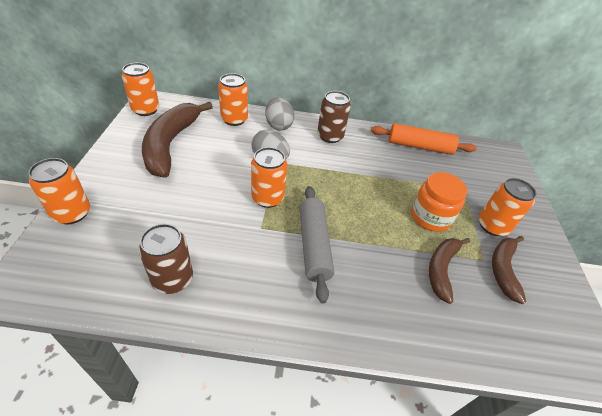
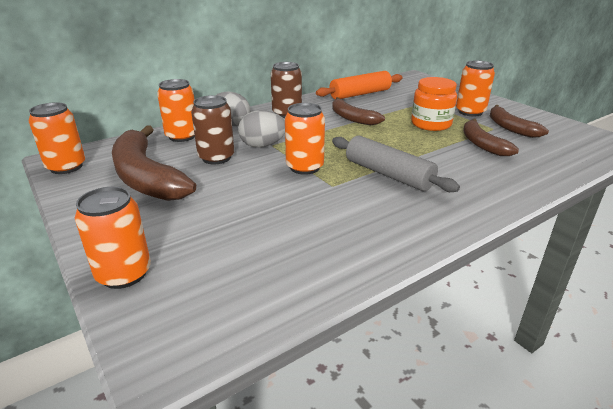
camera: 35 degrees left, 15 degrees down
brown can [139,224,193,294] -> brown can moved to [191,95,234,164]
none -> brown banana [332,97,385,125]

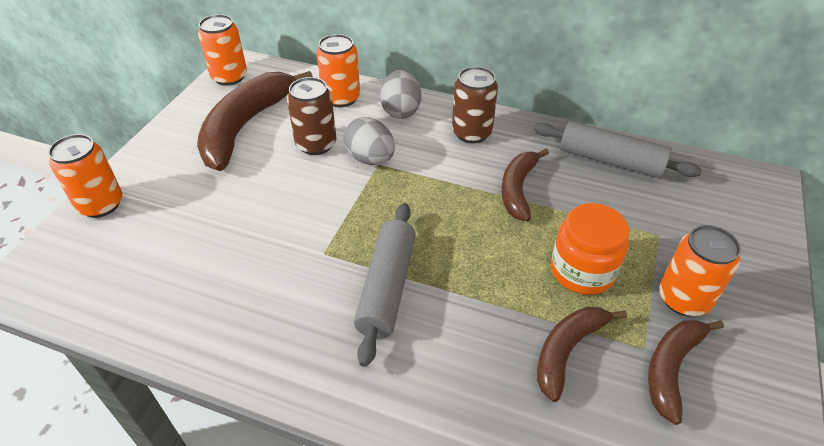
camera: 55 degrees right, 15 degrees up
orange can [285,103,325,175] -> none
orange rolling pin [316,71,403,99] -> grey rolling pin [534,121,702,178]

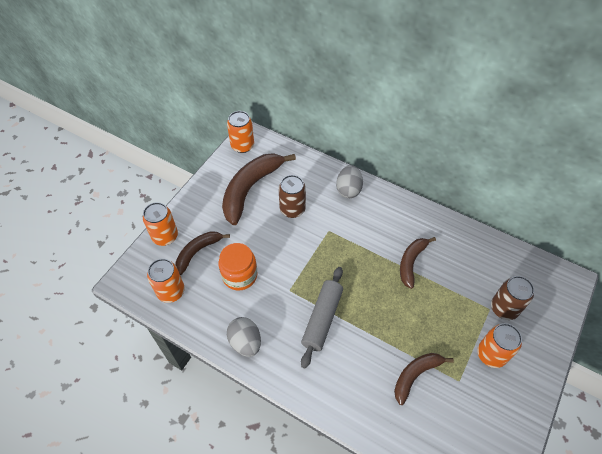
camera: 10 degrees right, 10 degrees up
orange can [316,34,360,107] -> orange can moved to [147,259,185,303]
grey egg [344,117,395,165] -> grey egg moved to [227,317,261,357]
brown can [452,66,498,143] -> brown can moved to [491,276,534,320]
grey rolling pin [534,121,702,178] -> none
orange jar [551,203,629,295] -> orange jar moved to [219,243,257,291]
brown banana [648,320,724,425] -> brown banana moved to [175,231,230,275]

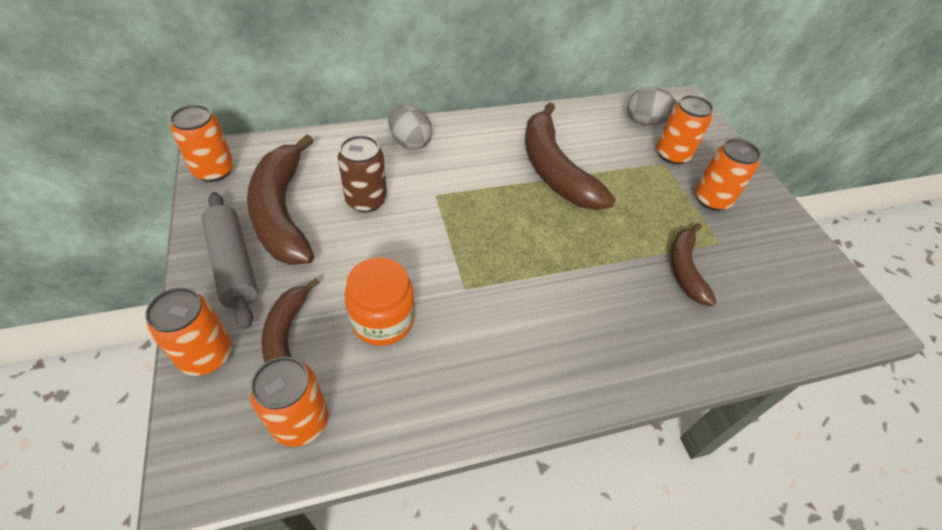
camera: 50 degrees left, 5 degrees down
grey egg [227,317,261,357] -> grey egg moved to [627,87,677,125]
grey rolling pin [301,267,343,368] -> grey rolling pin moved to [202,192,258,329]
brown banana [400,237,436,289] -> brown banana [525,102,616,210], size x1.73
brown can [491,276,534,320] -> orange can [657,95,713,165]

